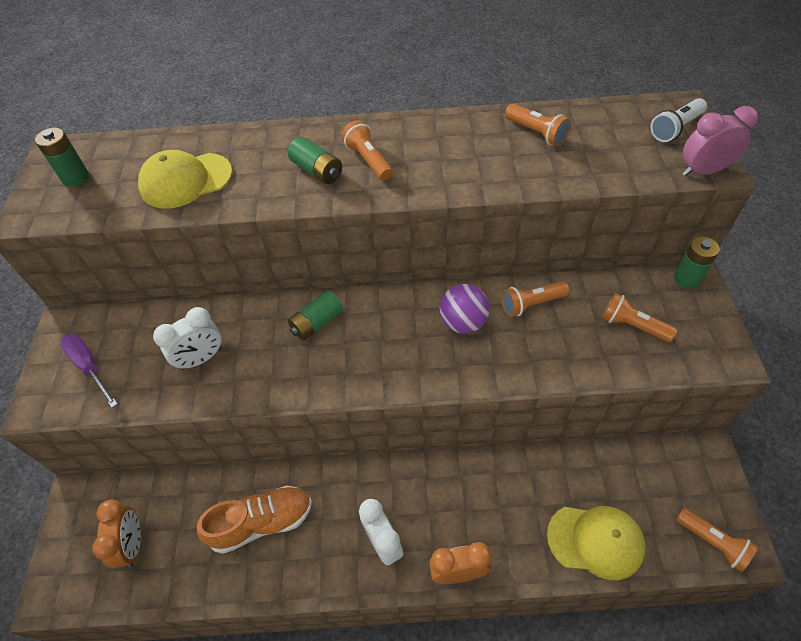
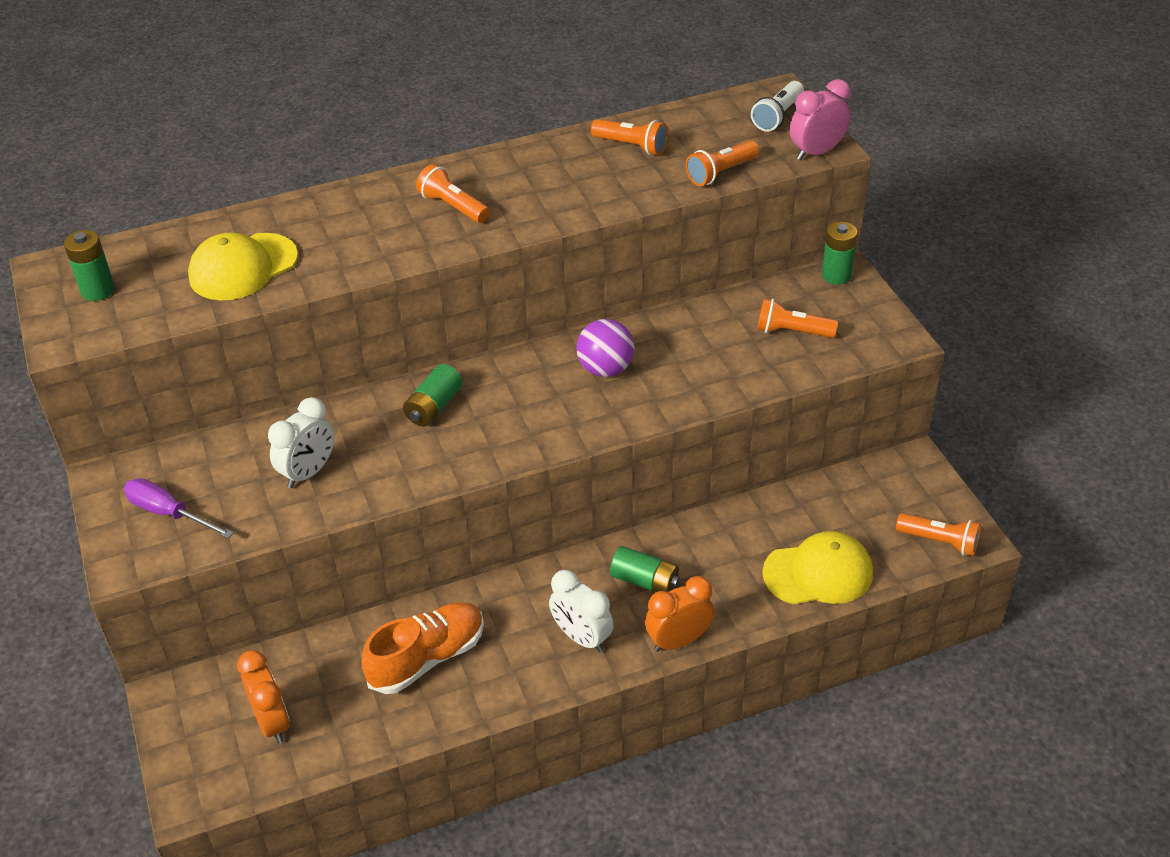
camera: 20 degrees left, 10 degrees down
green battery [288,137,342,184] -> green battery moved to [610,546,680,592]
orange flashlight [501,281,569,317] -> orange flashlight moved to [686,140,759,186]

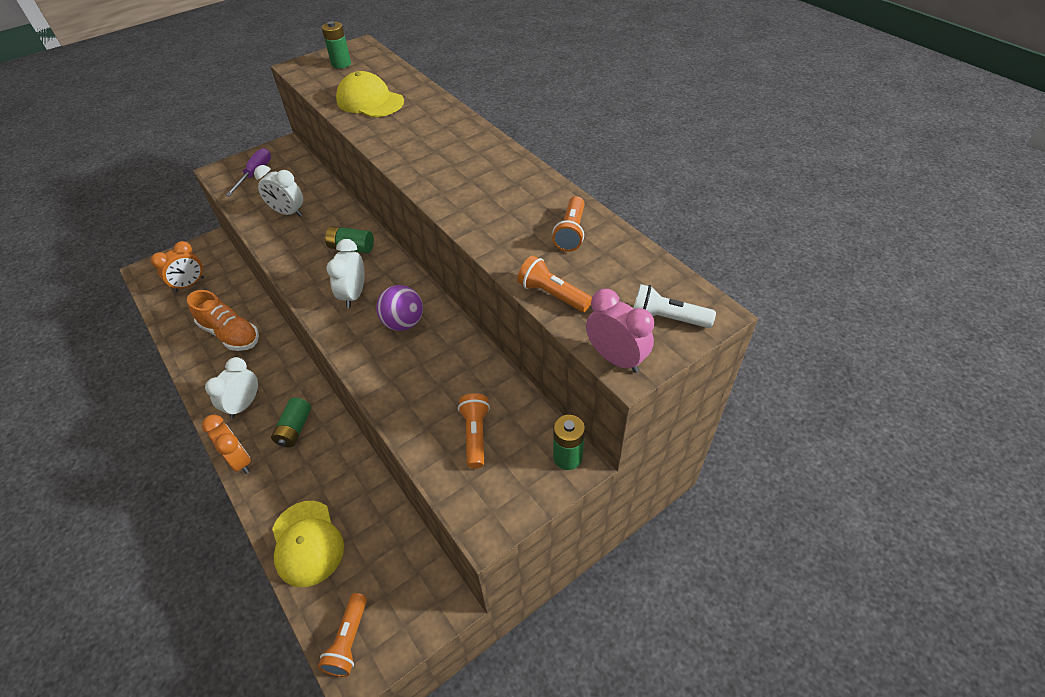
camera: 75 degrees right, 5 degrees up
orange flashlight [416,164,490,223] -> none
none -> white clock [326,239,365,308]

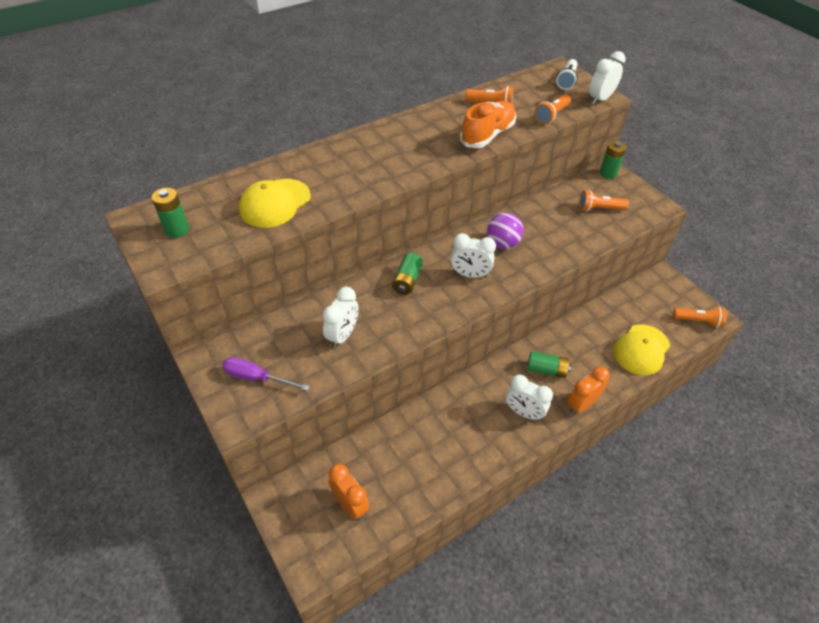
camera: 90 degrees left, 0 degrees up
orange shoe [187,290,259,351] -> orange shoe moved to [460,101,516,148]
yellow cap [272,501,344,587] -> yellow cap turned 150 degrees clockwise [614,324,670,375]
pink clock [586,289,654,373] -> white clock [589,51,626,105]

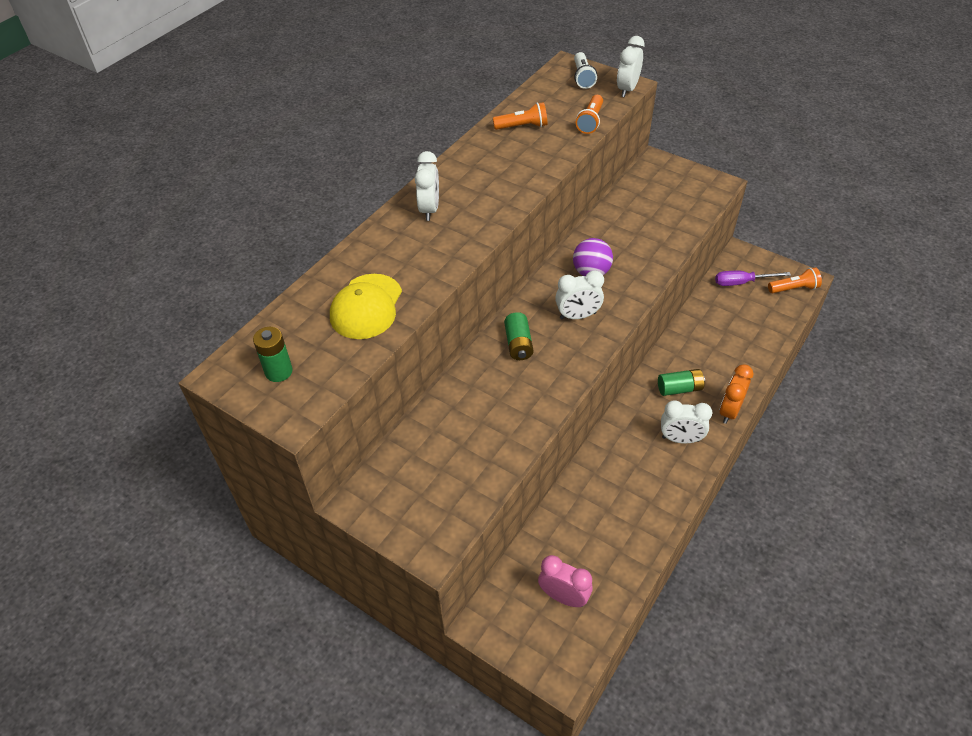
camera: 20 degrees left, 0 degrees up
purple screwdriver [222,357,310,391] -> purple screwdriver moved to [715,271,791,286]
white clock [323,287,359,348] -> white clock moved to [415,151,439,221]
orange clock [329,464,369,520] -> pink clock [538,555,593,607]
orange shoe [460,101,516,148] -> none
orange flashlight [579,190,629,211] -> none
green battery [600,141,626,179] -> none
yellow cap [614,324,670,375] -> none

